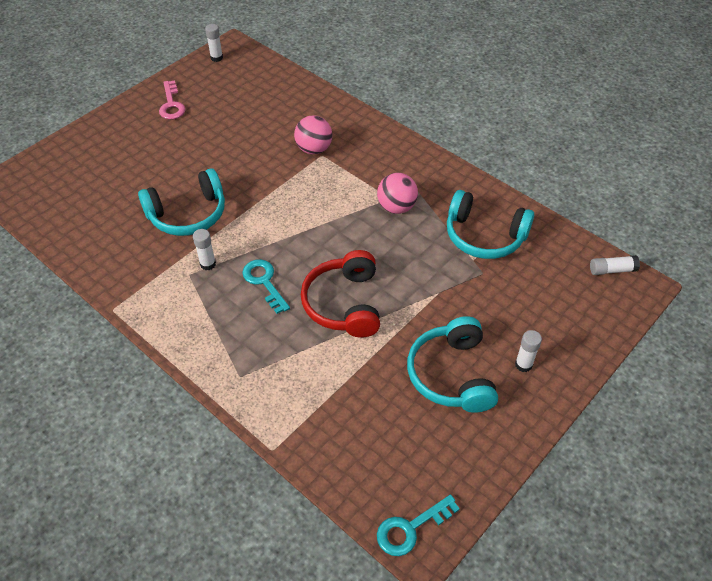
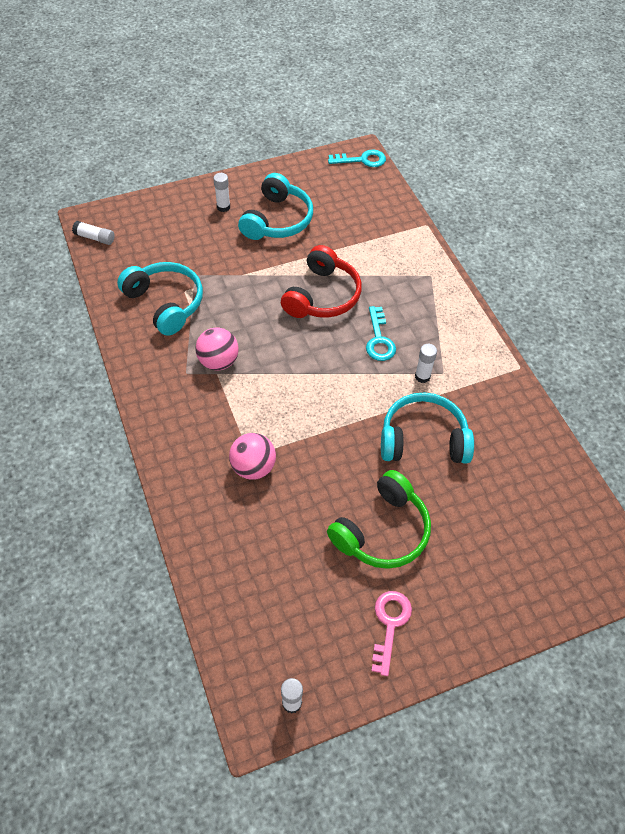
camera: 155 degrees left, 5 degrees up
none -> green headphones [327,470,431,569]

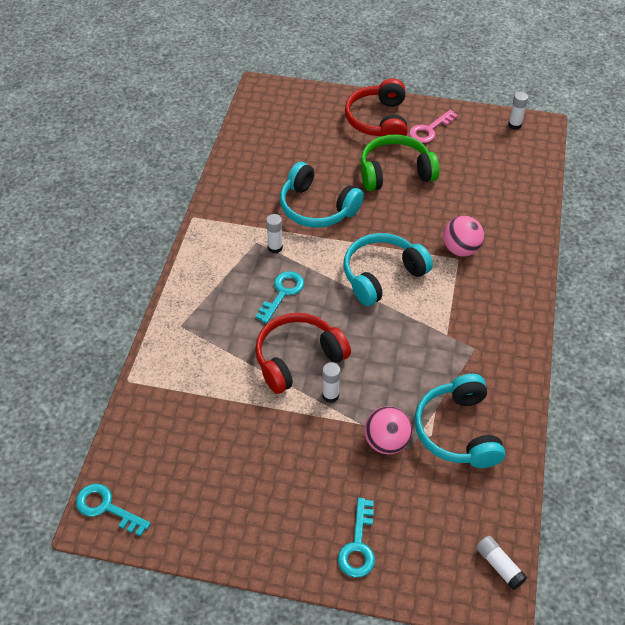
camera: 145 degrees left, 5 degrees down
pink ball [195,327,239,371] -> pink ball moved to [364,406,412,454]
white glue stick [213,173,230,212] -> white glue stick moved to [322,362,340,403]
turquoise headphones [238,173,313,240] -> turquoise headphones moved to [344,233,433,306]
none -> turquoise key [338,498,375,578]
none -> red headphones [345,78,408,137]

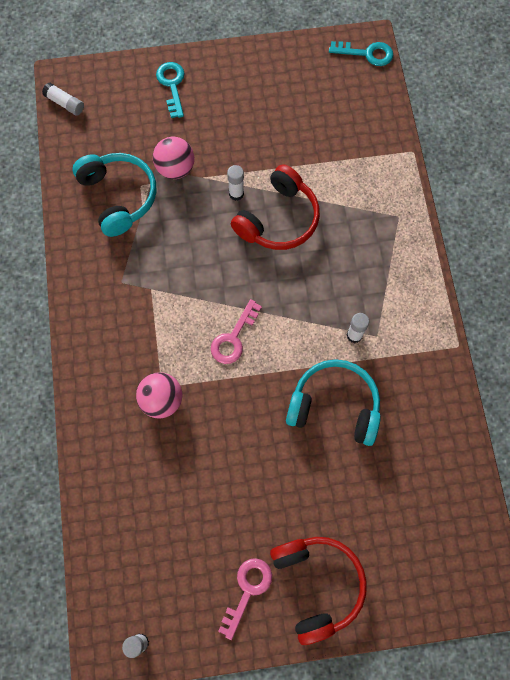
camera: 160 degrees right, 20 degrees up
turquoise key [255,271,304,324] -> none
turquoise headphones [344,233,433,306] -> pink key [211,299,262,364]
green headphones [360,134,439,191] -> none

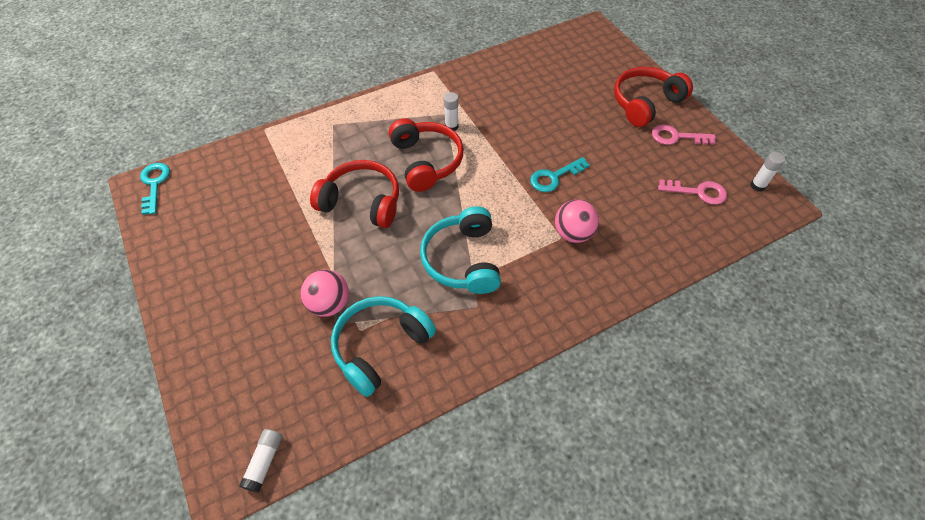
camera: 110 degrees left, 15 degrees down
turquoise key [156,62,185,118] -> turquoise key moved to [530,157,590,192]
pink key [211,299,262,364] -> pink key moved to [658,179,727,205]
white glue stick [227,165,244,201] -> none
turquoise headphones [286,359,381,446] -> turquoise headphones moved to [420,206,501,294]
none -> red headphones [389,118,464,192]

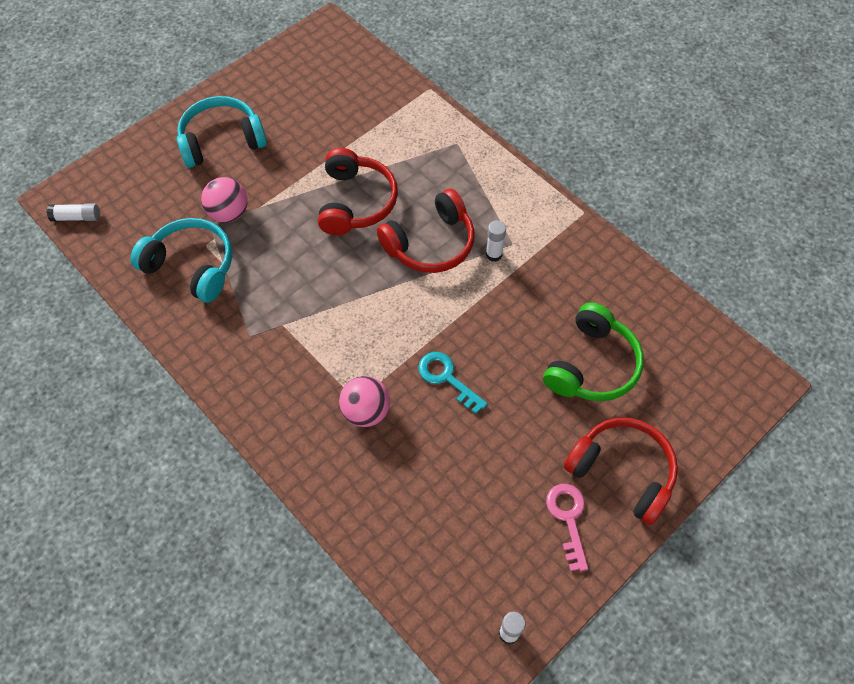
camera: 75 degrees right, 5 degrees up
turquoise key [140,163,170,215] -> none
turquoise headphones [420,206,501,294] -> turquoise headphones moved to [177,96,267,168]
pink key [658,179,727,205] -> none
none -> green headphones [543,302,644,401]

